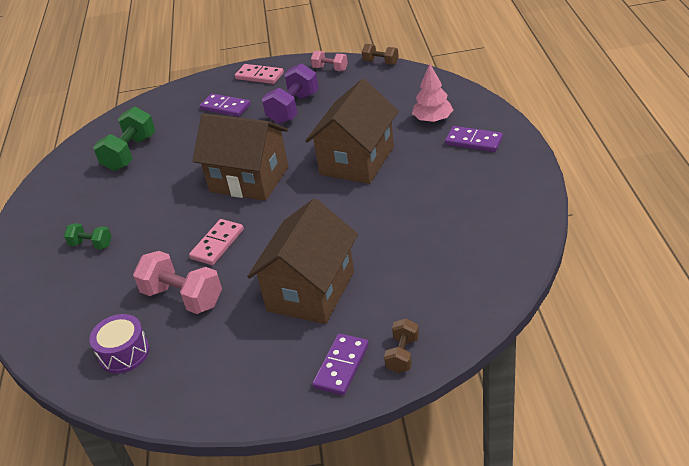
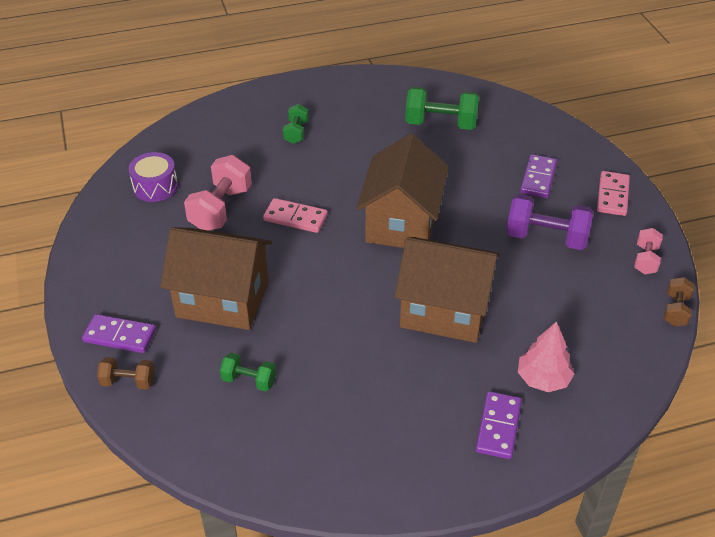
camera: 75 degrees right, 5 degrees up
none -> green dumbbell [220,353,276,392]

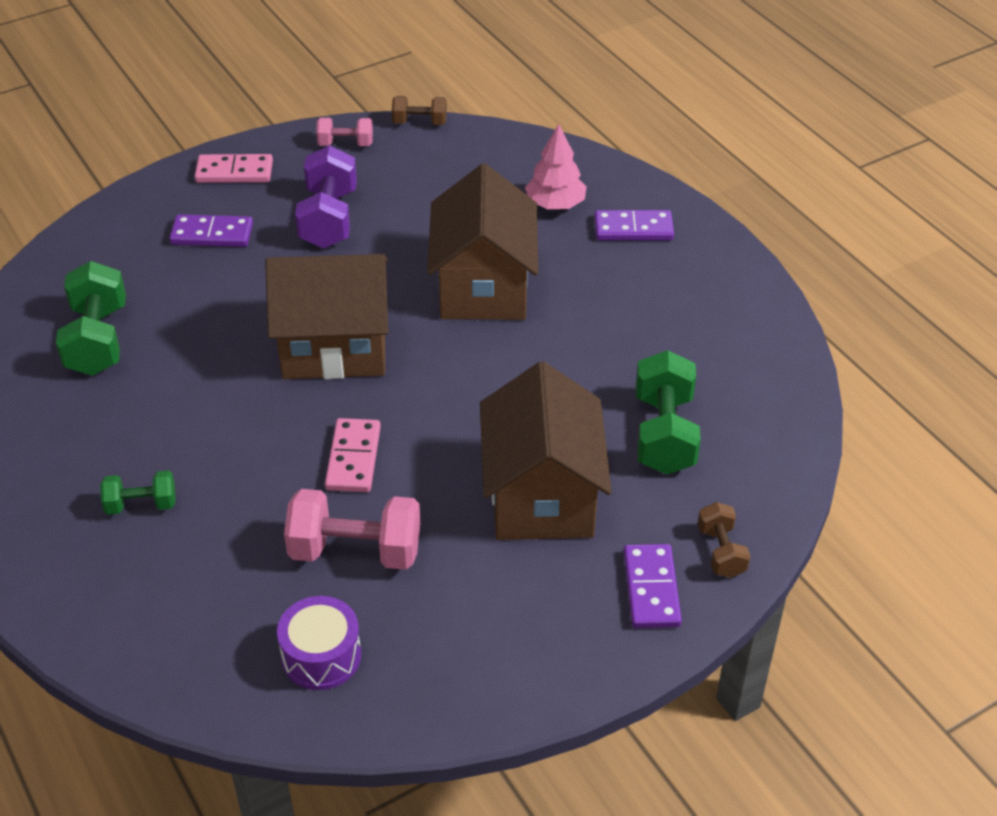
camera: 105 degrees left, 0 degrees up
green dumbbell [220,353,276,392] -> green dumbbell [636,350,701,474], size x1.78

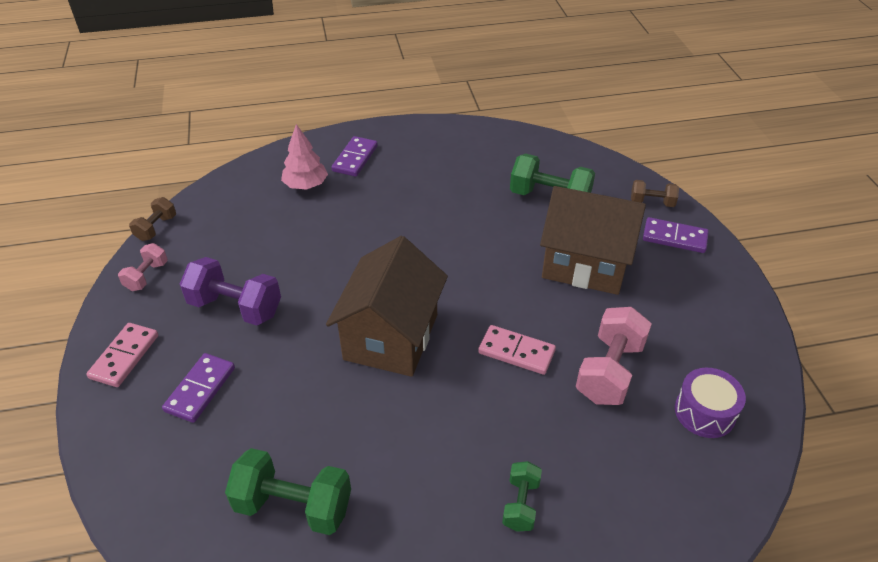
camera: 70 degrees left, 0 degrees up
brown house [427,164,538,320] -> none

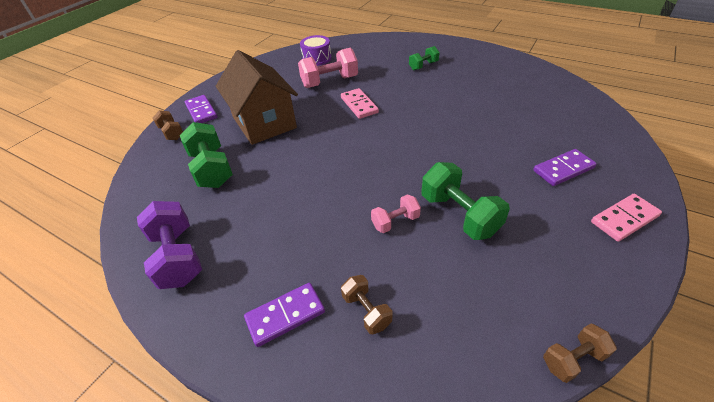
camera: 135 degrees left, 0 degrees up
pink dumbbell [118,243,168,291] -> pink dumbbell moved to [371,194,421,233]
purple dumbbell [180,257,281,326] -> purple dumbbell moved to [137,201,202,289]
green dumbbell [225,448,351,535] -> green dumbbell moved to [422,162,510,240]
pink tree [281,124,328,190] -> brown dumbbell [341,275,392,334]
brown house [326,236,448,377] -> none

